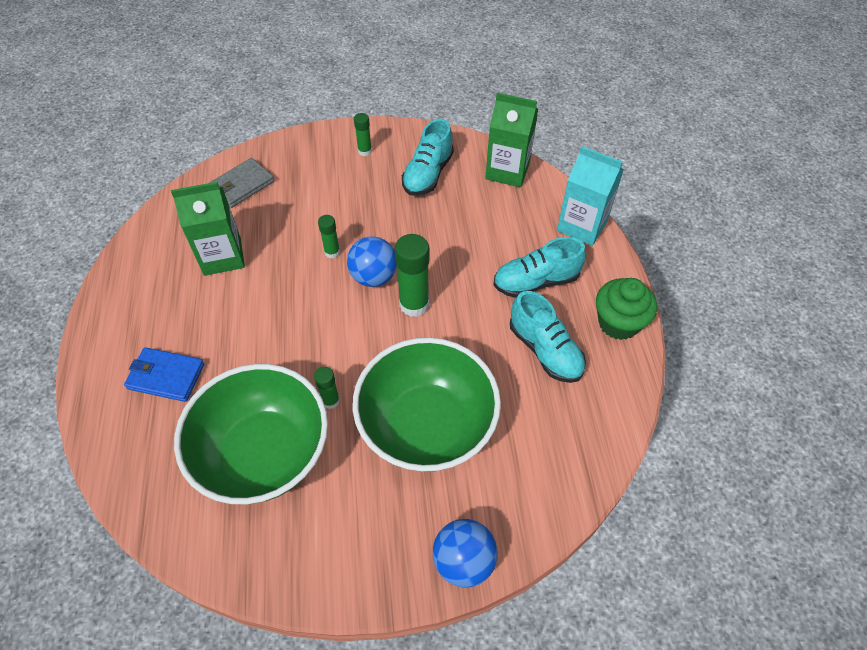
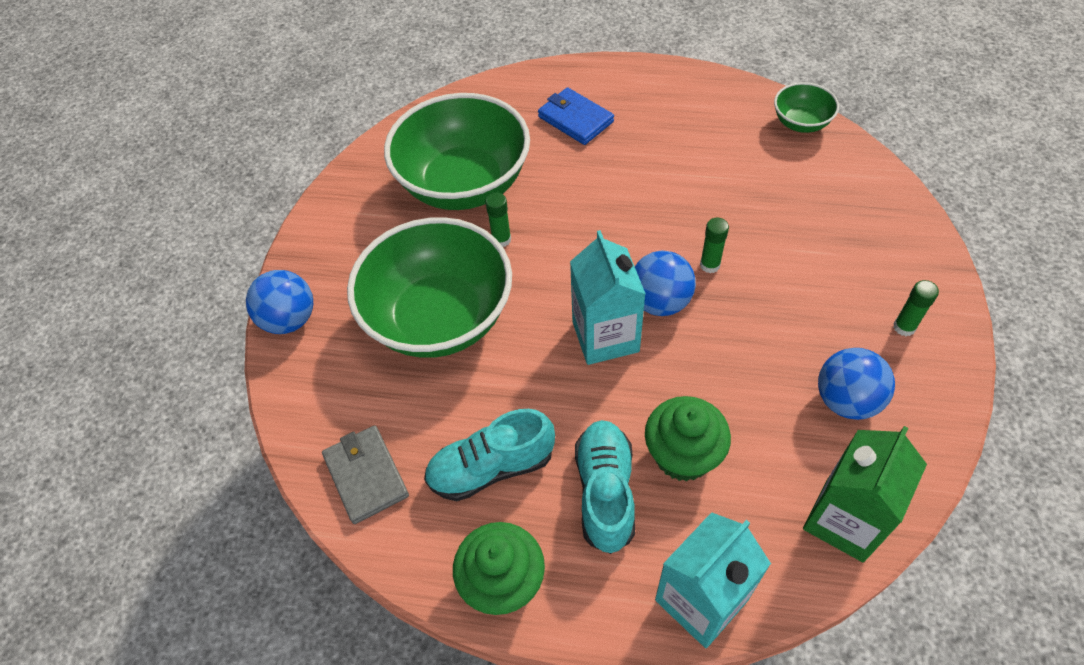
camera: 110 degrees right, 0 degrees up
blue wallet [124,347,204,402] -> blue wallet turned 75 degrees counterclockwise [538,87,614,145]
green carton [171,182,245,276] -> none
grey wallet [209,158,274,208] -> grey wallet moved to [322,425,409,524]
green glue stick [395,234,429,317] -> turquoise carton [570,230,646,365]
turquoise shoe [402,119,454,196] -> blue ball [818,348,895,420]
none -> green cupcake [645,396,731,482]
none -> green bowl [774,82,839,133]

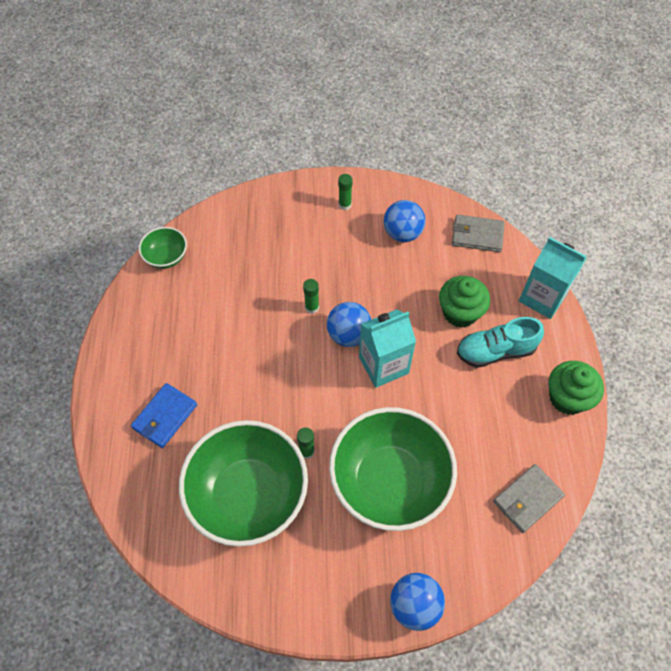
camera: 105 degrees left, 5 degrees up
turquoise shoe [424,409,555,501] -> none
green carton [803,426,927,562] -> grey wallet [452,214,505,252]

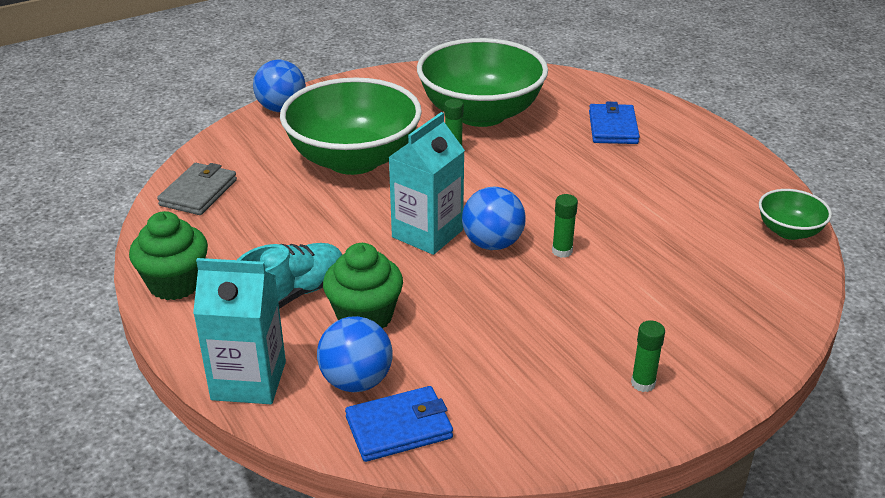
camera: 150 degrees right, 25 degrees down
blue ball [384,200,426,242] -> blue ball moved to [317,316,393,392]
grey wallet [452,214,505,252] -> blue wallet [345,386,453,462]

